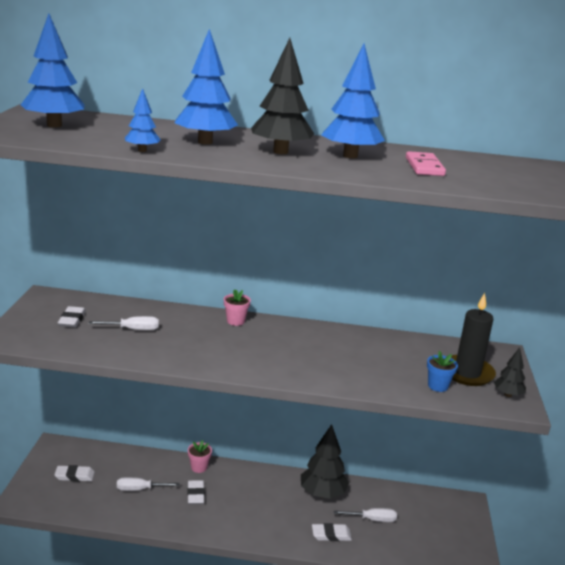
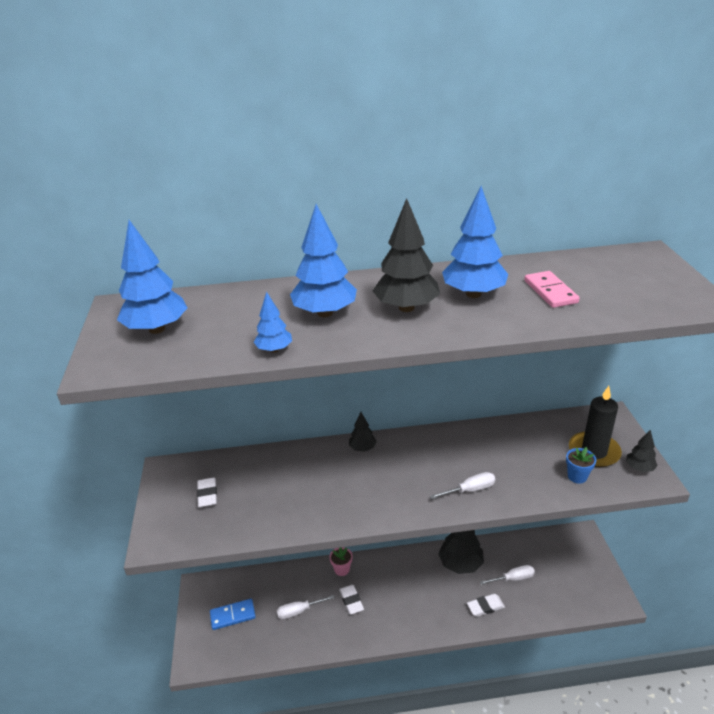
camera: 10 degrees left, 10 degrees up
white eraser [54,465,95,482] -> blue domino [210,599,256,630]
white screwdriver [89,316,159,330] -> white screwdriver moved to [430,472,495,499]
pink flower pot [224,290,251,326] -> black tree [349,412,377,452]

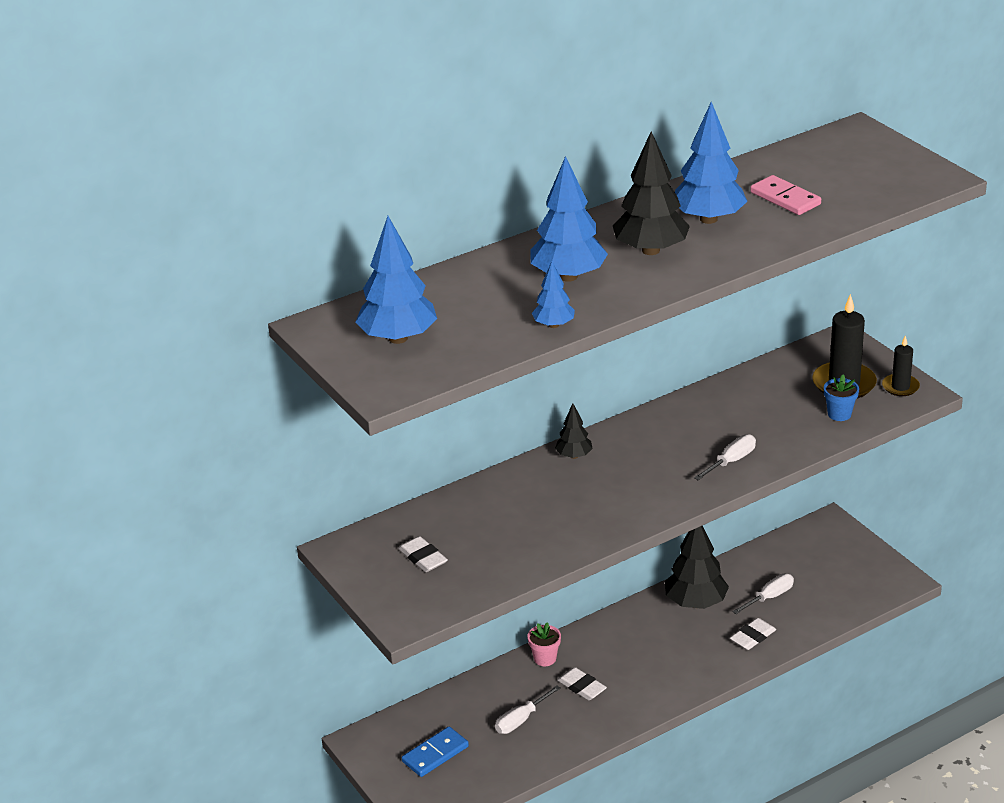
camera: 25 degrees left, 0 degrees up
black tree [626,430,658,472] -> black candle [882,336,920,396]

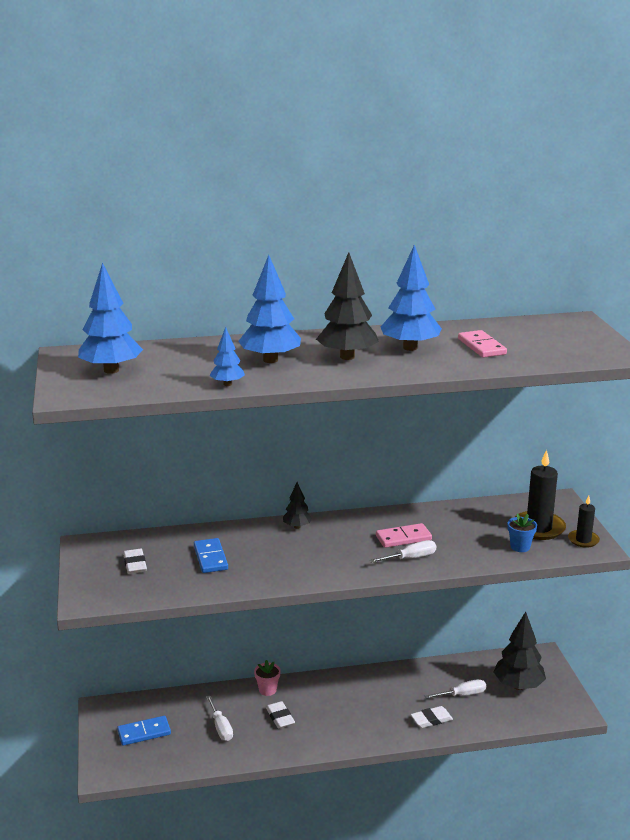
camera: 20 degrees right, 10 degrees down
white screwdriver [495,685,561,734] -> white screwdriver turned 90 degrees counterclockwise [207,696,233,741]
black tree [665,526,729,609] -> black tree moved to [494,612,546,690]
none -> blue domino [194,538,228,573]
none -> pink domino [376,523,432,548]

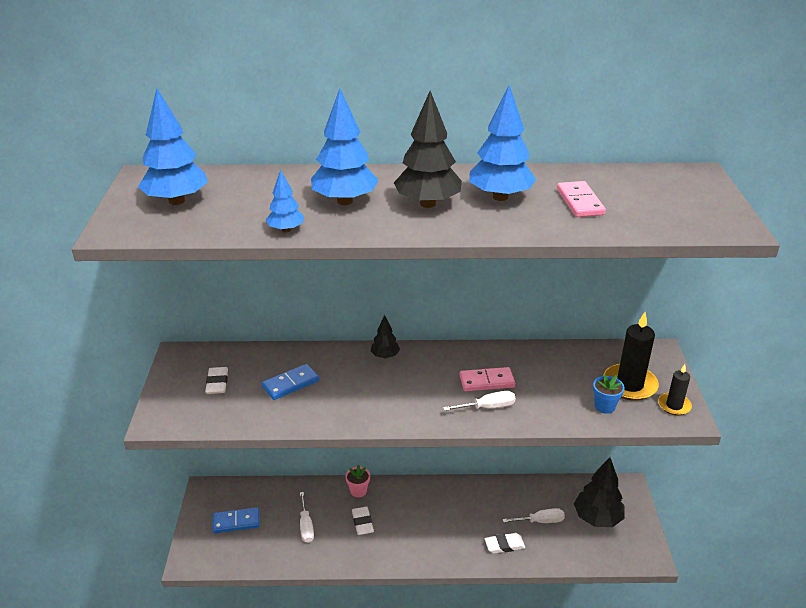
camera: 10 degrees right, 10 degrees up
blue domino [194,538,228,573] -> blue domino turned 60 degrees clockwise [262,364,319,400]

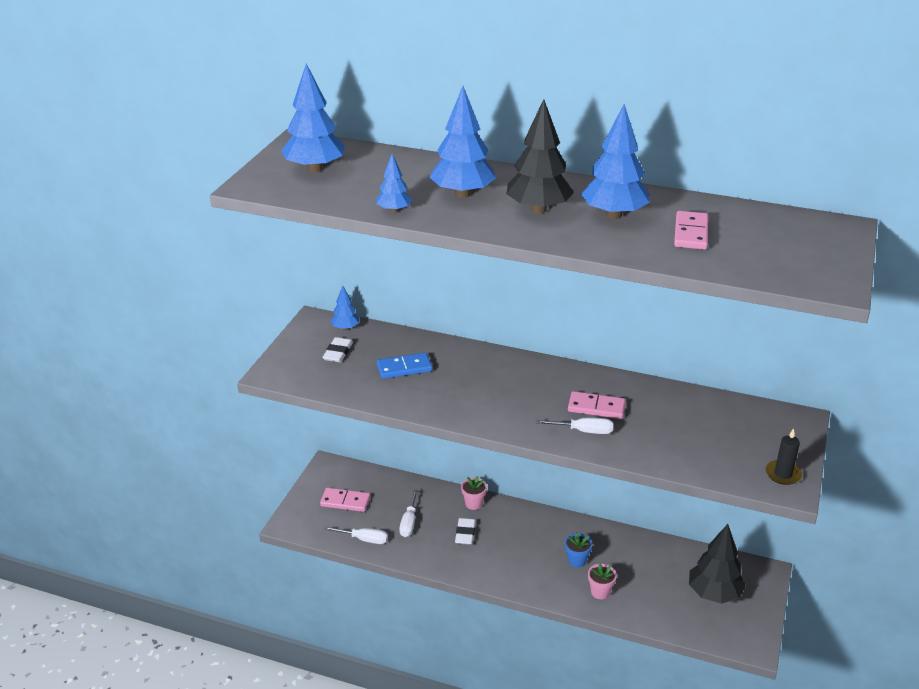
camera: 20 degrees right, 0 degrees up
blue domino [213,507,260,533] -> pink domino [320,488,370,512]
black tree [371,315,400,358] -> none
white eraser [484,533,525,554] -> pink flower pot [588,563,617,599]
white screwdriver [502,508,565,523] -> white screwdriver moved to [324,526,388,544]
blue flower pot [593,374,625,414] -> blue flower pot moved to [565,532,593,568]
black candle [603,312,659,401] -> none
none -> blue tree [331,286,359,330]

